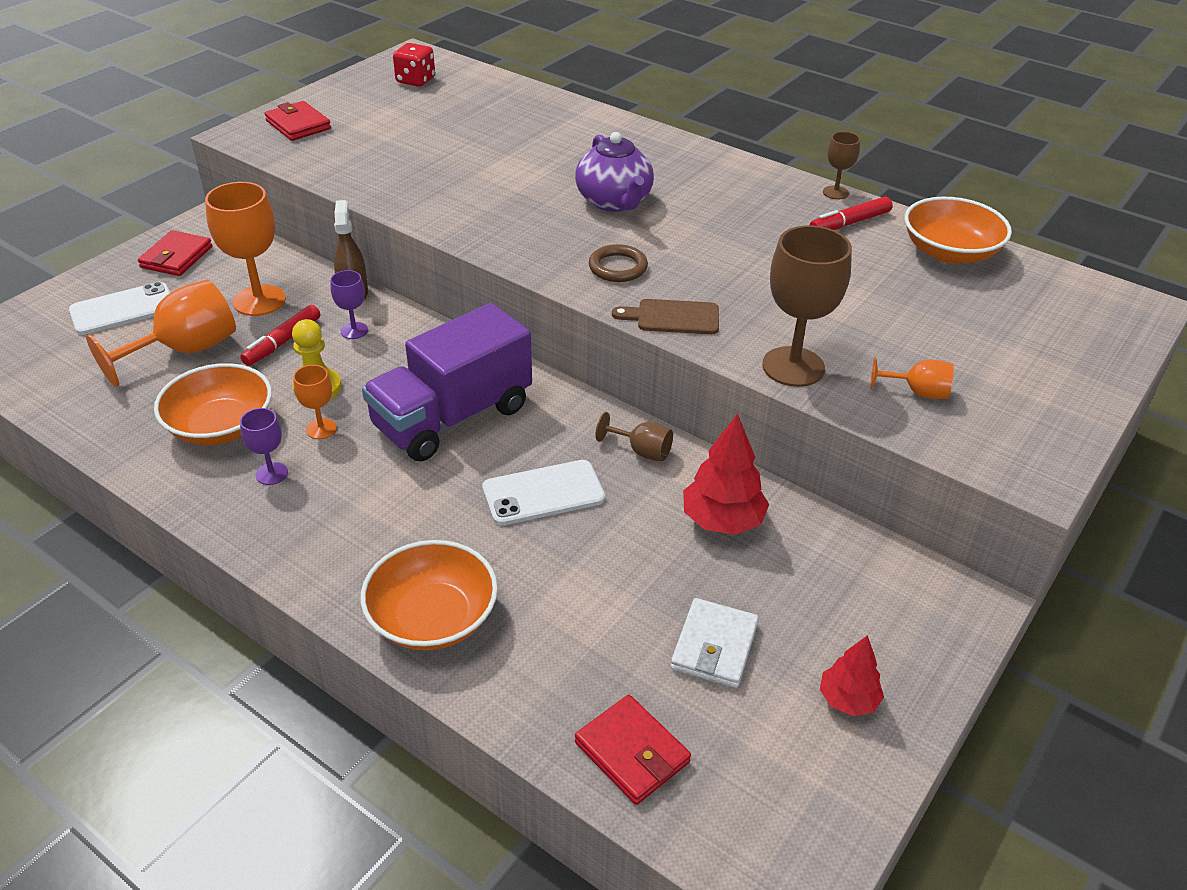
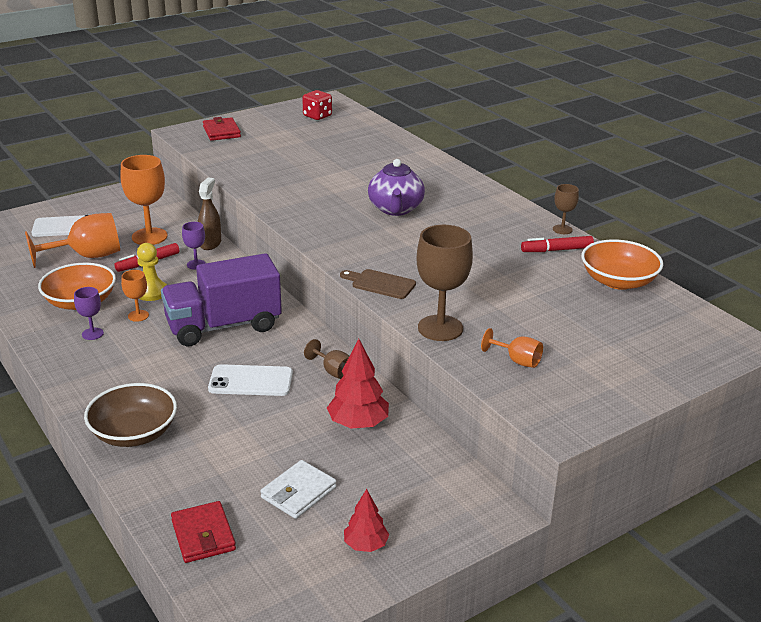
camera: 20 degrees right, 10 degrees down
red wallet [138,230,212,276] -> none
orange bowl [361,540,498,651] -> brown bowl [84,383,177,447]
brown ring [589,244,648,282] -> none

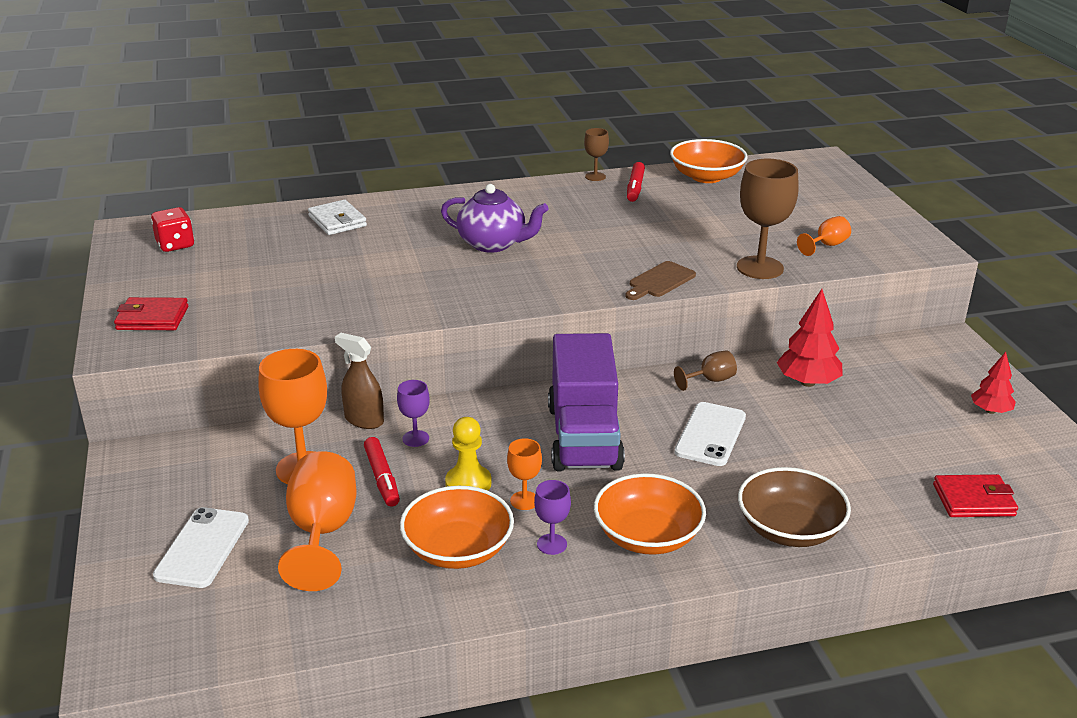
camera: 70 degrees left, 0 degrees up
white wallet [260,460,336,519] -> white wallet moved to [308,200,367,235]
none -> orange bowl [594,473,706,555]

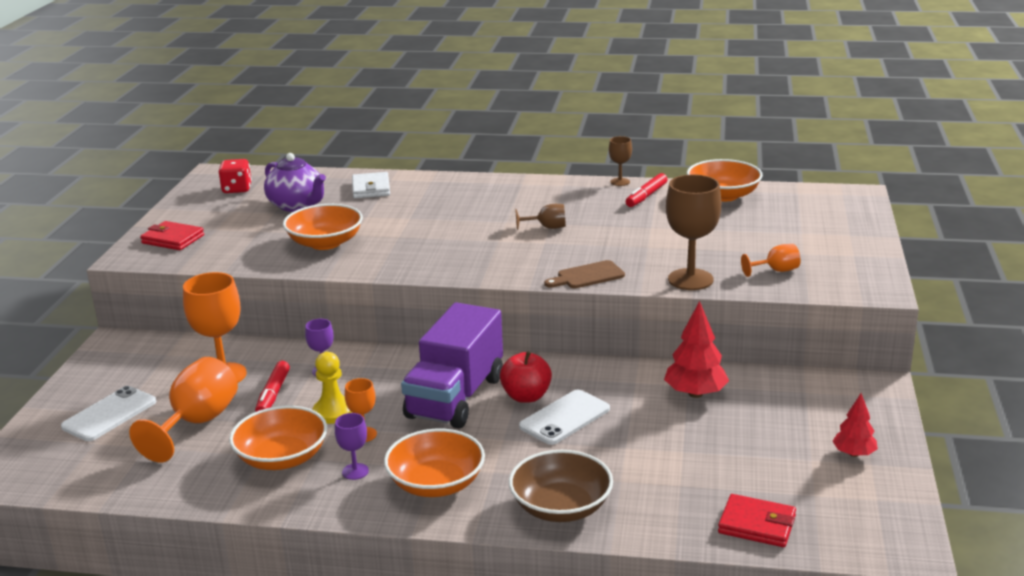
camera: 25 degrees right, 5 degrees down
brown spray bottle [335,333,384,429] -> none
purple teapot [441,184,549,253] -> purple teapot moved to [264,153,326,212]
brown goblet [674,350,737,391] -> brown goblet moved to [515,204,566,230]
none -> orange bowl [283,204,363,250]
none -> red apple [500,351,552,403]

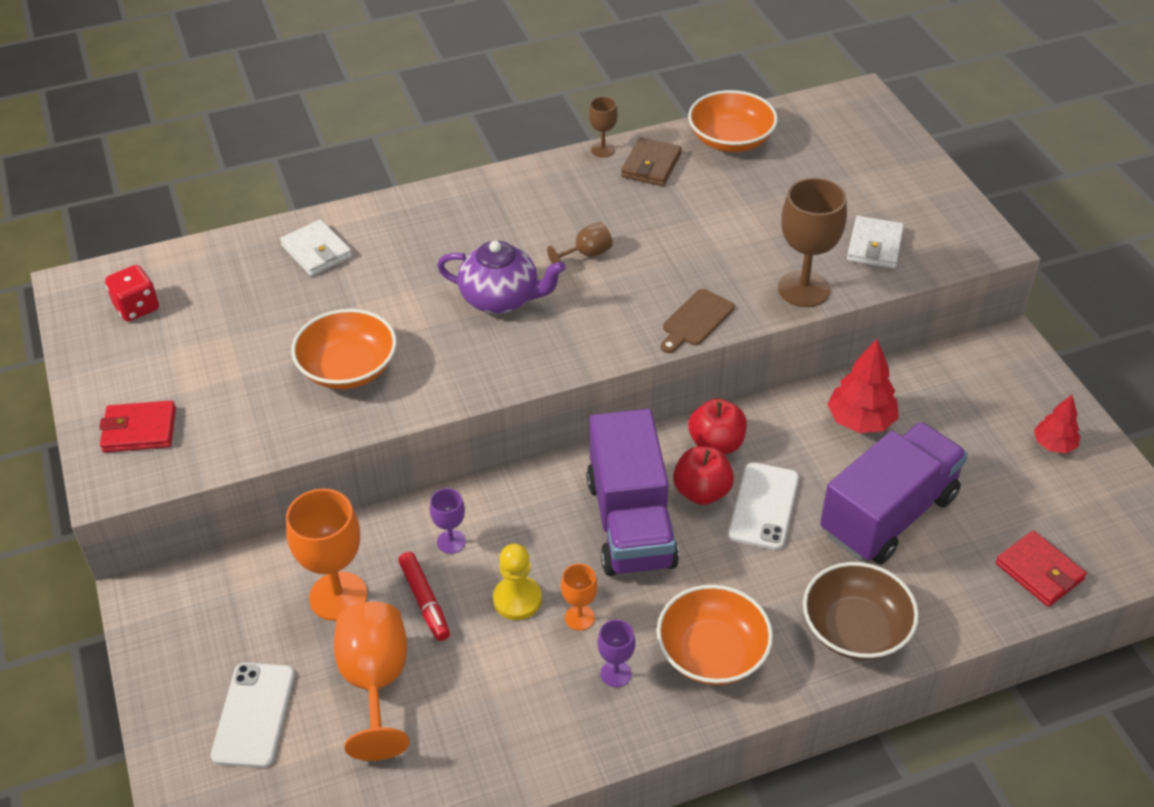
camera: 30 degrees left, 20 degrees up
orange bowl [229,405,327,470] -> none
purple teapot [264,153,326,212] -> purple teapot moved to [437,241,565,314]
red marker [626,173,668,207] -> brown wallet [621,137,682,186]
red wallet [718,494,796,547] -> red wallet turned 60 degrees clockwise [996,531,1086,607]
orange goblet [741,244,800,277] -> white wallet [847,216,904,269]
none -> red apple [688,399,747,454]
none -> purple truck [820,422,968,565]

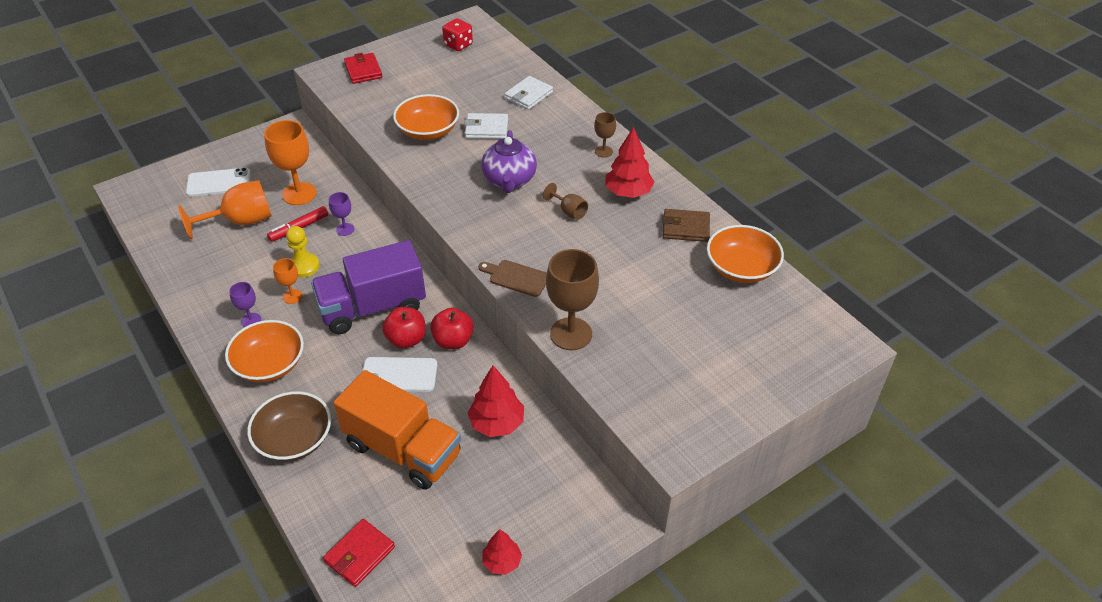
camera: 75 degrees right, 0 degrees up
brown goblet [589,97,618,157] -> brown goblet moved to [594,112,616,158]
purple truck [820,422,968,565] -> orange truck [334,370,461,490]
white wallet [847,216,904,269] -> white wallet moved to [464,113,508,139]
none -> red tree [605,127,654,198]

